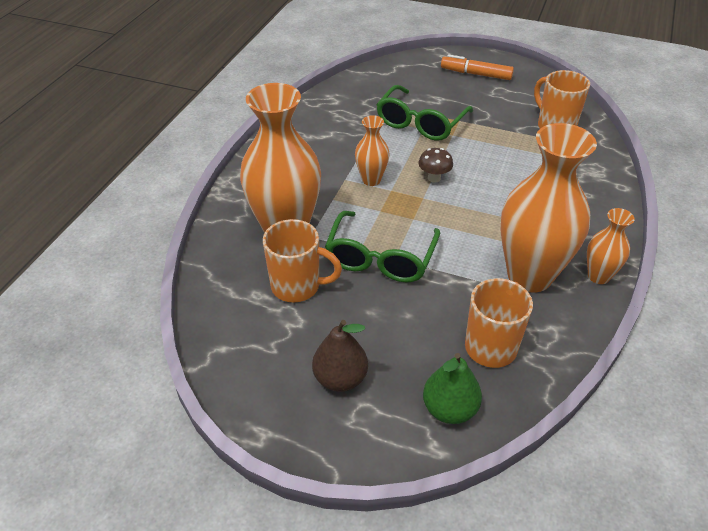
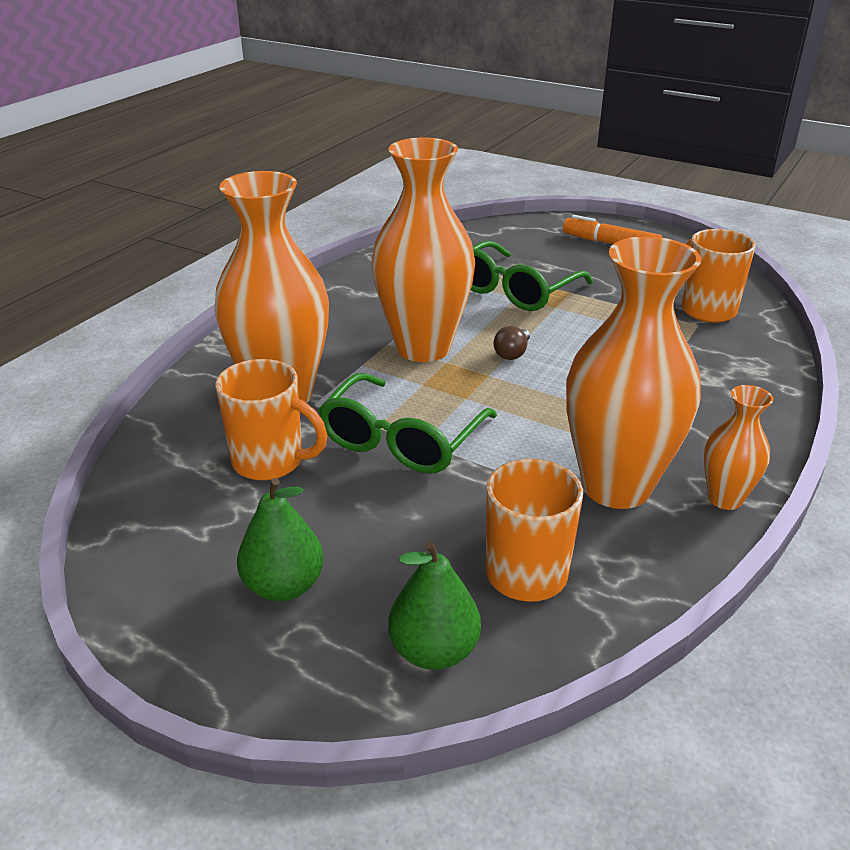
camera: 10 degrees right, 10 degrees down
brown pear [312,320,368,392] -> green pear [237,478,324,601]
orange vase [355,115,389,186] -> orange vase [371,138,475,362], size x2.06
brown mushroom [418,148,453,183] -> brown light bulb [494,326,530,360]

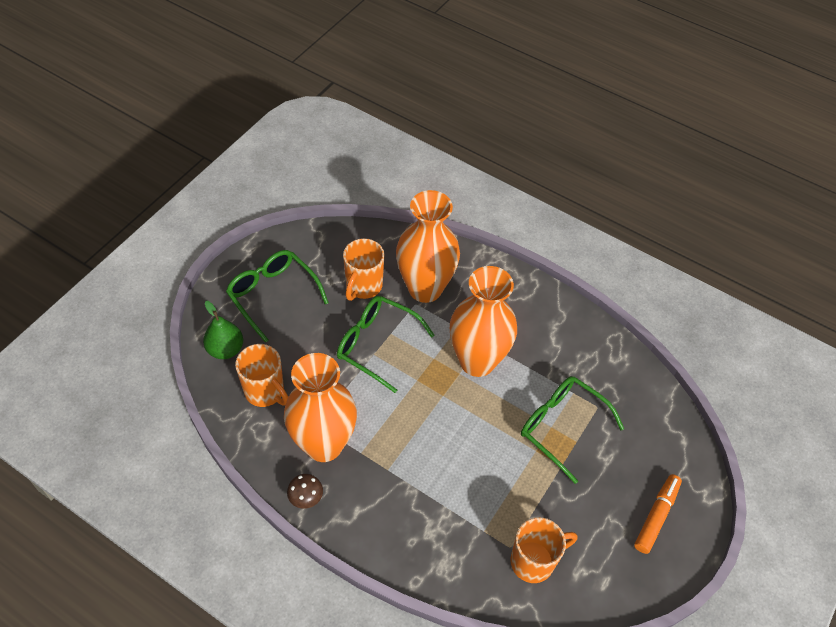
camera: 90 degrees right, 20 degrees up
green pear [237,478,324,601] -> green glasses [226,250,329,343]
brown light bulb [494,326,530,360] -> none
orange vase [704,385,773,510] -> brown mushroom [287,474,323,509]

